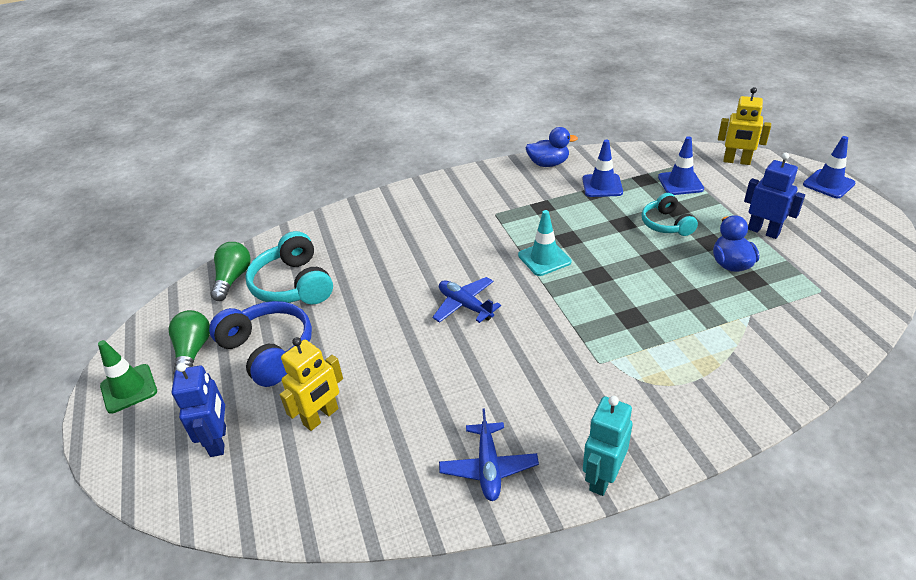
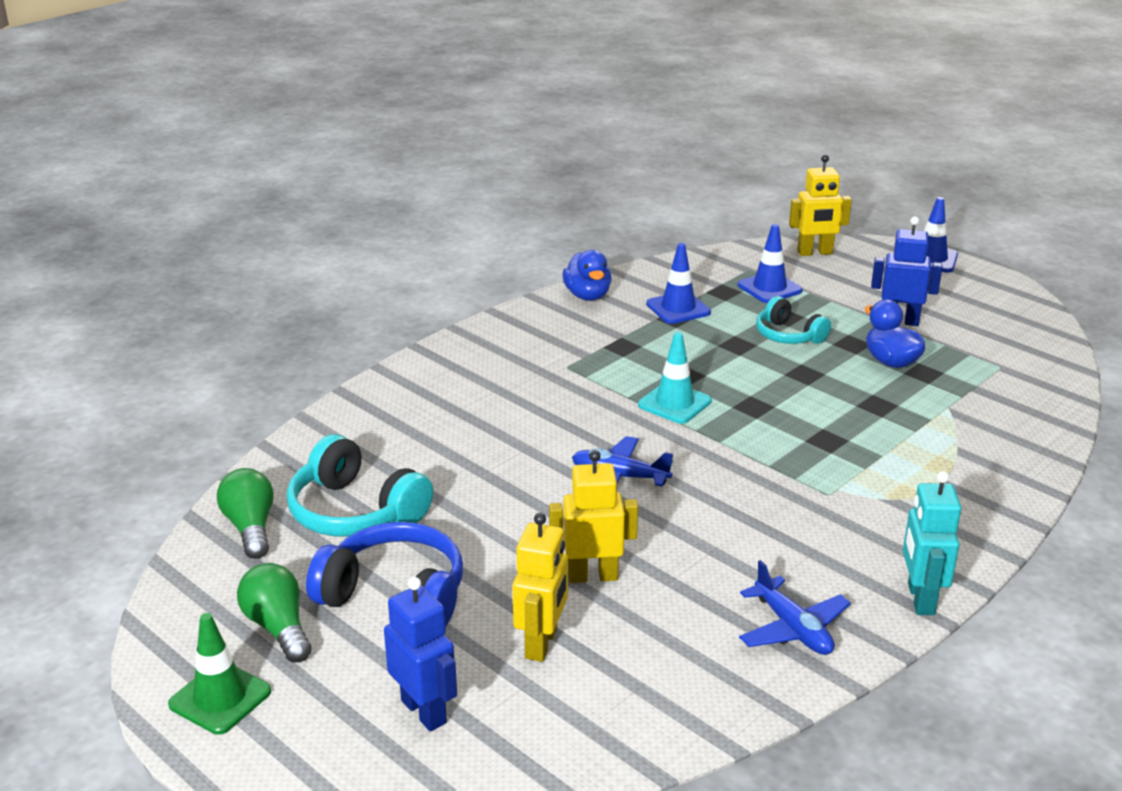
camera: 30 degrees left, 10 degrees down
blue duck [525,127,578,167] -> blue duck turned 105 degrees clockwise [563,250,611,301]
none -> yellow robot [549,450,638,583]

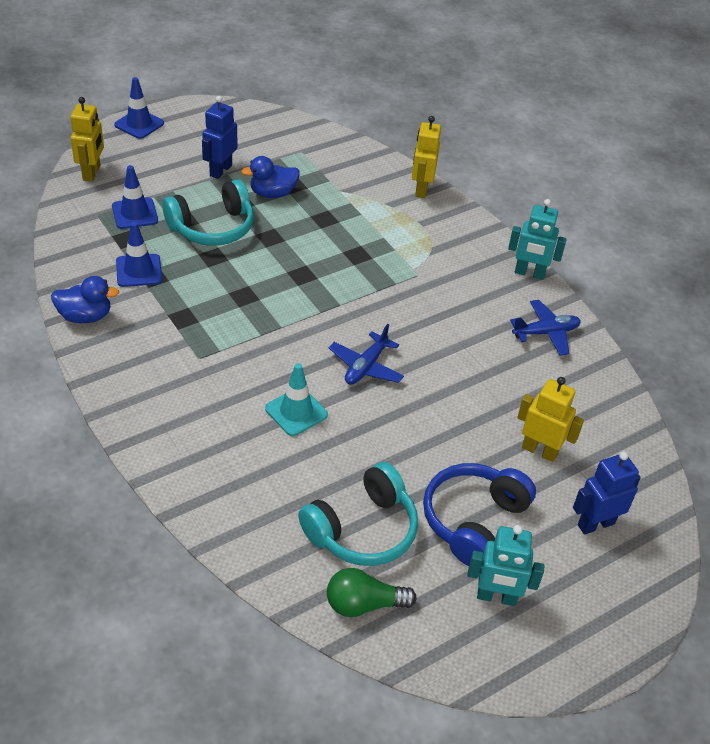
camera: 80 degrees left, 15 degrees up
green traffic cone [168,613,271,735] -> none
green light bulb [237,563,312,662] -> turquoise robot [467,525,545,606]
yellow robot [549,450,638,583] -> yellow robot moved to [412,116,441,198]
turquoise traffic cone [638,332,712,424] -> turquoise traffic cone moved to [265,363,328,436]
turquoise headphones [756,296,831,344] -> turquoise headphones [162,179,254,246], size x1.60

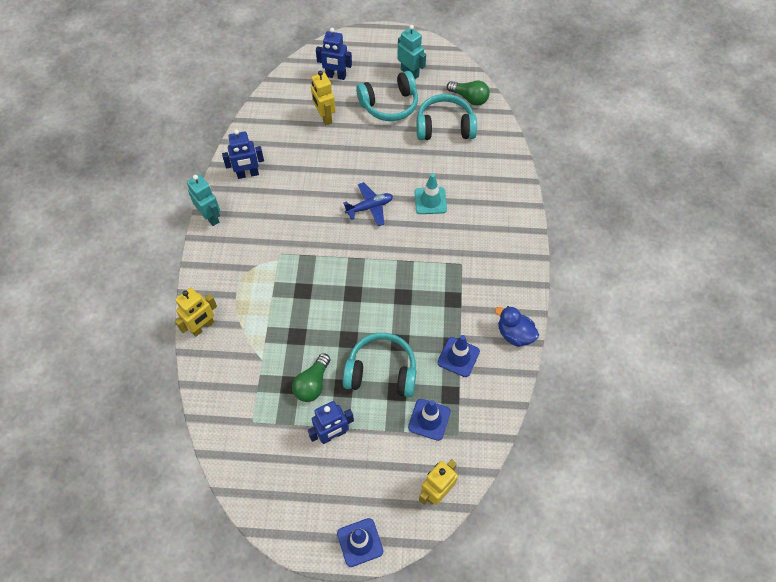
camera: 140 degrees left, 15 degrees up
blue duck [241,156,300,198] -> green light bulb [292,353,331,402]
blue headphones [423,463,536,566] -> turquoise headphones [356,71,418,121]
blue plane [510,300,581,356] -> blue robot [222,130,264,179]

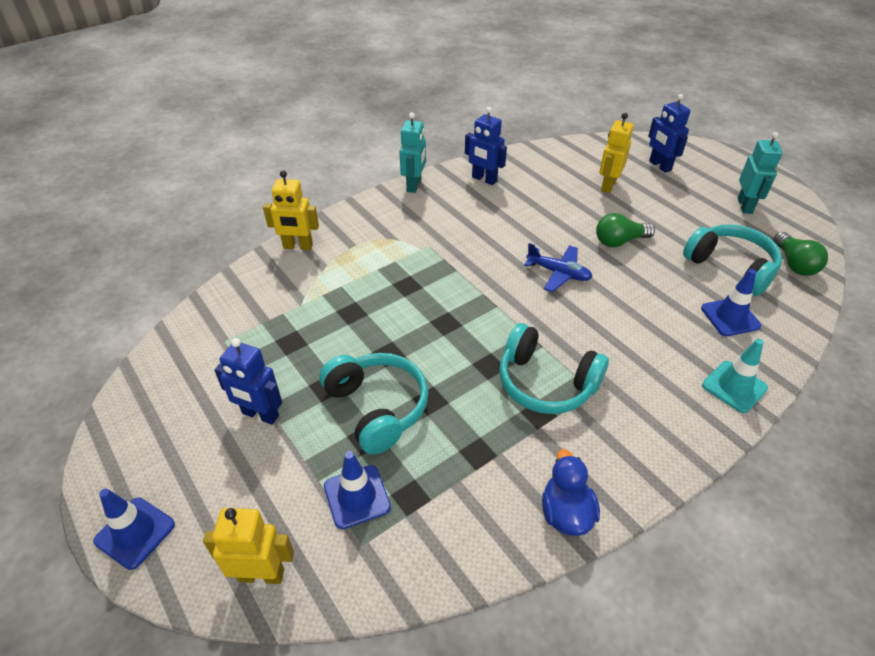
camera: 50 degrees right, 15 degrees down
green light bulb [292,353,331,402] -> green light bulb moved to [596,213,655,247]
turquoise headphones [356,71,418,121] -> turquoise headphones moved to [499,323,609,414]
turquoise traffic cone [415,173,447,214] -> turquoise traffic cone moved to [702,339,768,413]
blue traffic cone [437,335,480,377] -> blue traffic cone moved to [701,269,761,336]

